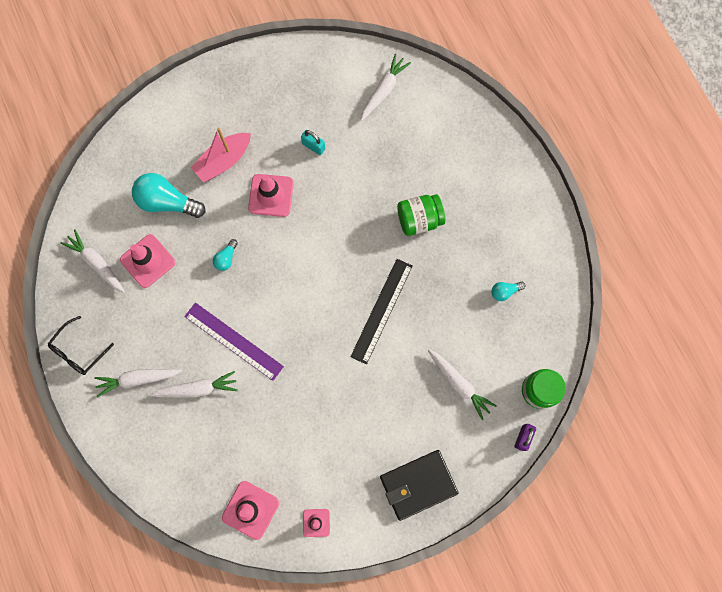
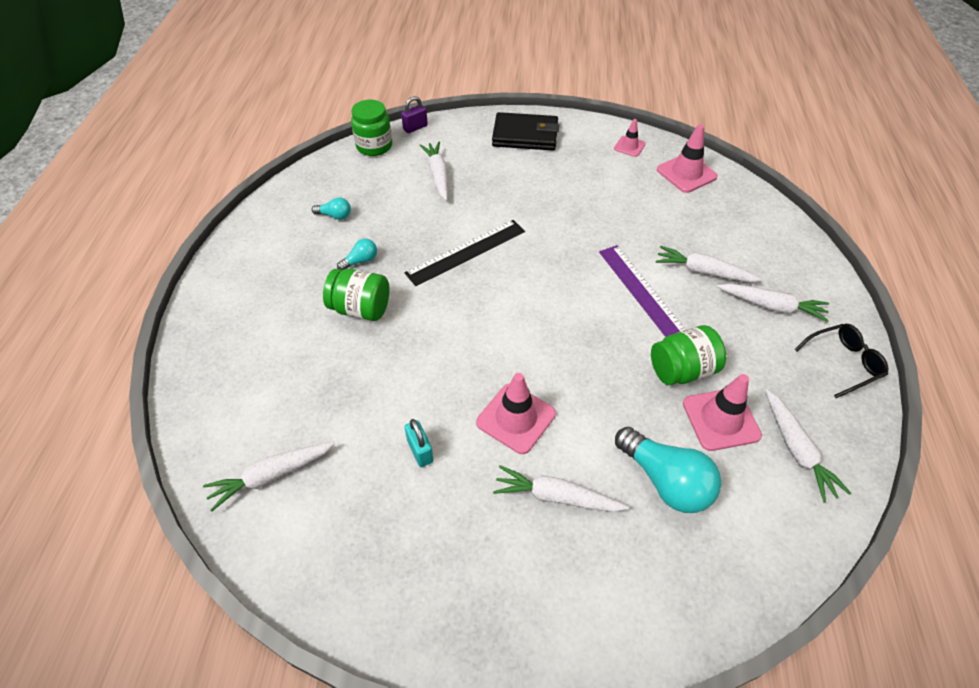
camera: 150 degrees left, 25 degrees down
pink boat [191,128,251,183] -> white carrot [493,465,629,512]
turquoise light bulb [213,239,238,271] -> turquoise light bulb moved to [337,239,377,270]
none -> green jar [651,325,726,385]

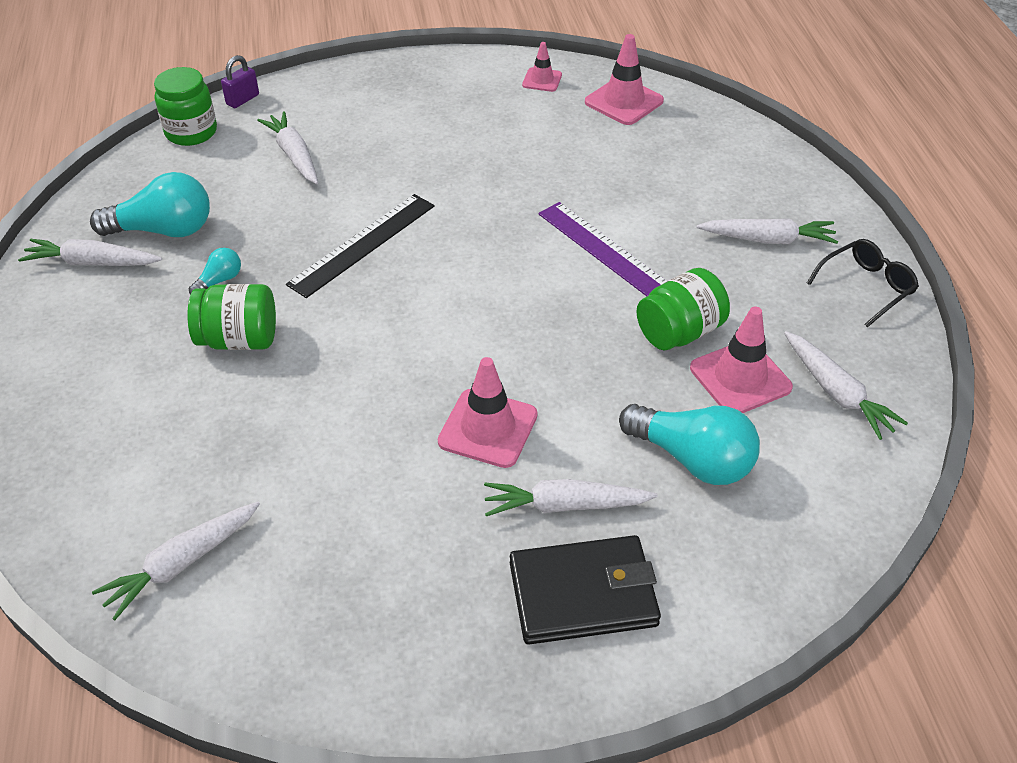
camera: 15 degrees left, 5 degrees down
turquoise light bulb [312,197,351,220] -> turquoise light bulb [90,172,210,237], size x2.05
turquoise padlock [405,419,433,467] -> none
black wallet [492,112,559,151] -> black wallet moved to [510,535,661,645]
white carrot [656,246,763,282] -> white carrot moved to [18,239,162,266]

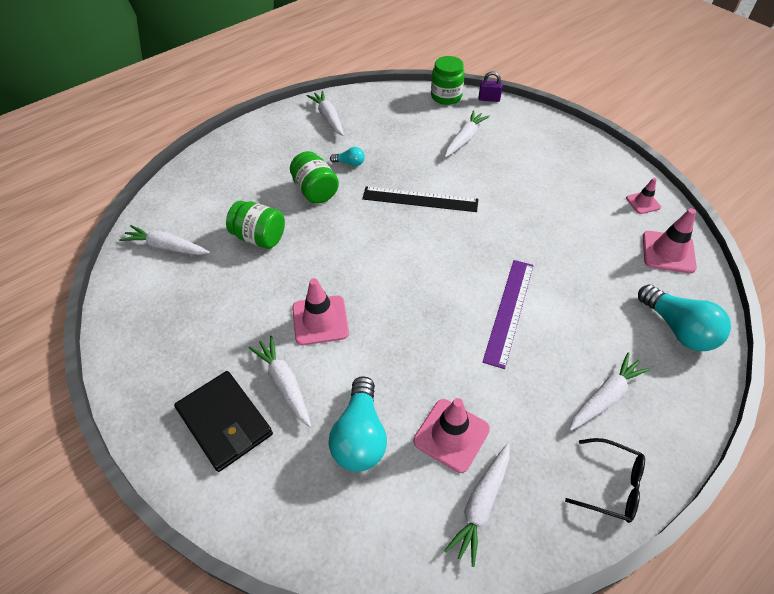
camera: 60 degrees right, 5 degrees up
turquoise light bulb [90,172,210,237] -> turquoise light bulb moved to [638,284,731,351]
green jar [637,268,730,350] -> green jar moved to [226,201,285,249]
white carrot [696,218,838,244] -> white carrot turned 105 degrees counterclockwise [569,352,650,431]

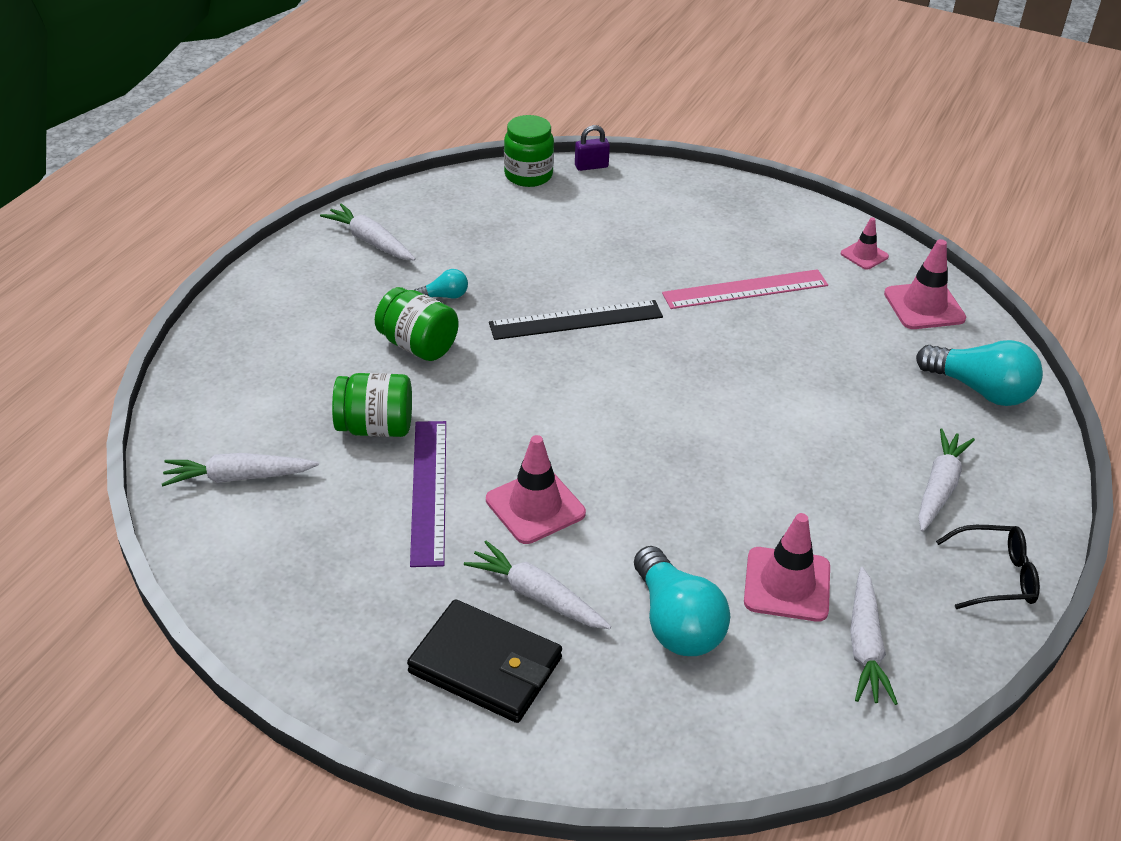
camera: 25 degrees left, 10 degrees down
white carrot [445,110,490,157] -> none
purple ruler [483,260,534,369] -> purple ruler moved to [410,421,446,567]
none -> pink ruler [662,269,828,309]

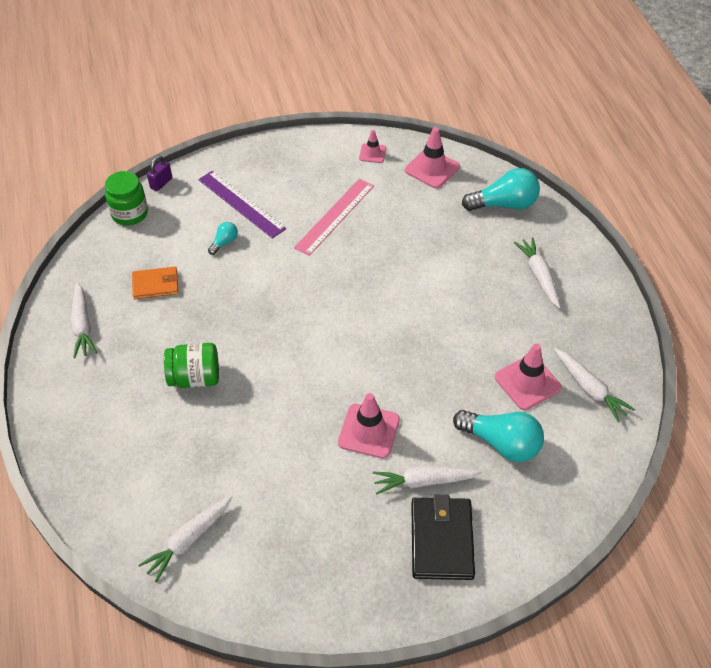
camera: 40 degrees left, 10 degrees up
white carrot [320,203,416,261] -> white carrot turned 105 degrees counterclockwise [71,282,97,358]
green jar [332,373,412,437] -> none
black wallet [407,599,562,723] -> black wallet turned 75 degrees counterclockwise [411,495,475,580]
purple ruler [410,421,446,567] -> purple ruler moved to [198,171,286,239]
turquoise light bulb [415,269,468,299] -> turquoise light bulb moved to [208,222,238,255]
black ruler [489,300,663,340] -> none
black glasses [936,525,1040,609] -> none
none -> orange wallet [132,267,179,299]

